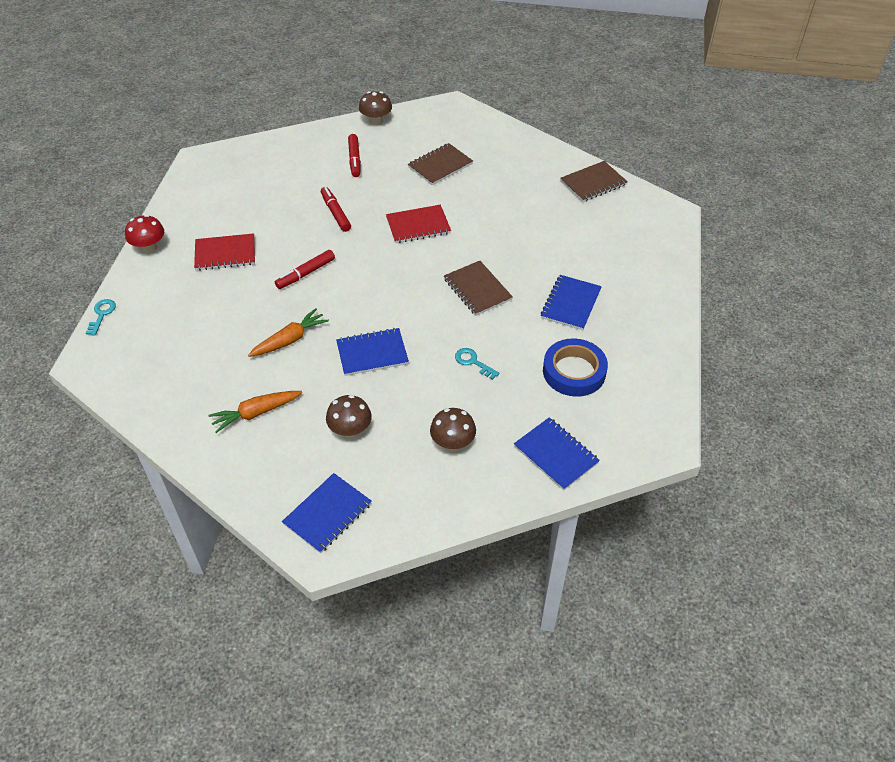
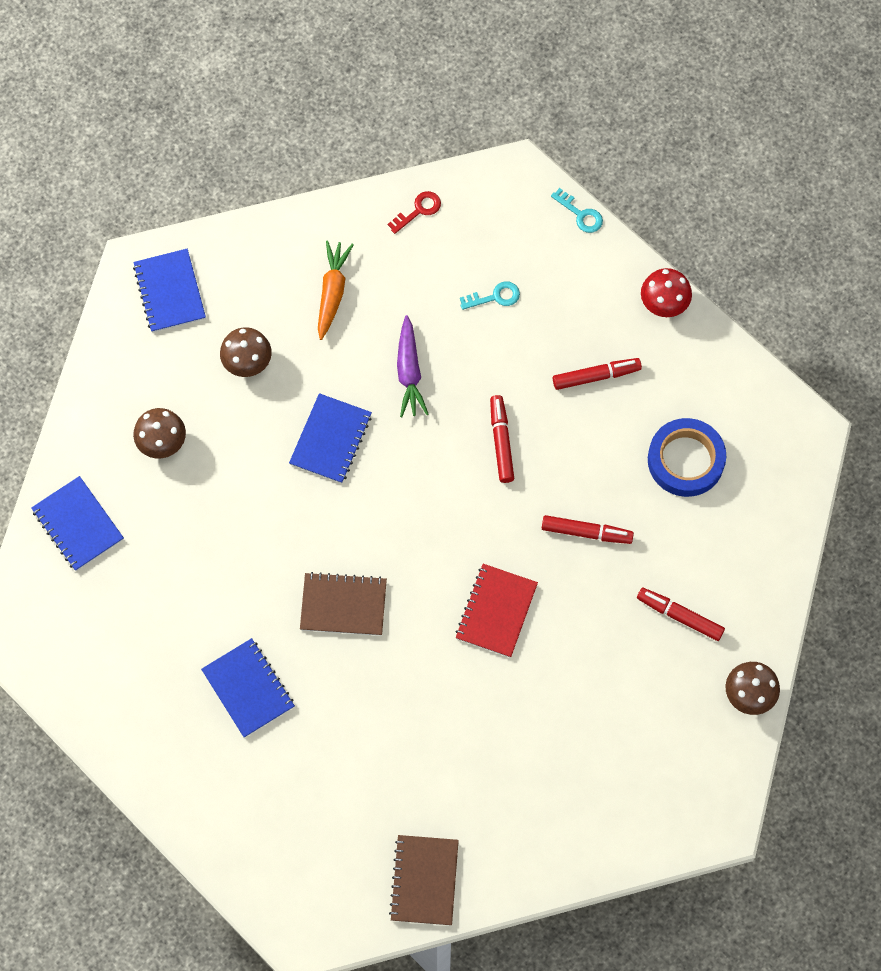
camera: 125 degrees right, 20 degrees up
red notebook [194,233,255,270] -> red marker [553,358,642,390]
orange carrot [248,308,329,357] -> purple carrot [397,315,429,417]
brown notebook [408,143,473,185] -> none
turquoise key [455,348,500,380] -> turquoise key moved to [460,281,520,310]
blue notebook [514,417,600,491] -> blue notebook turned 60 degrees clockwise [31,476,124,571]
blue tape [543,338,608,397] -> blue tape moved to [648,418,726,497]
none -> red key [388,191,441,234]

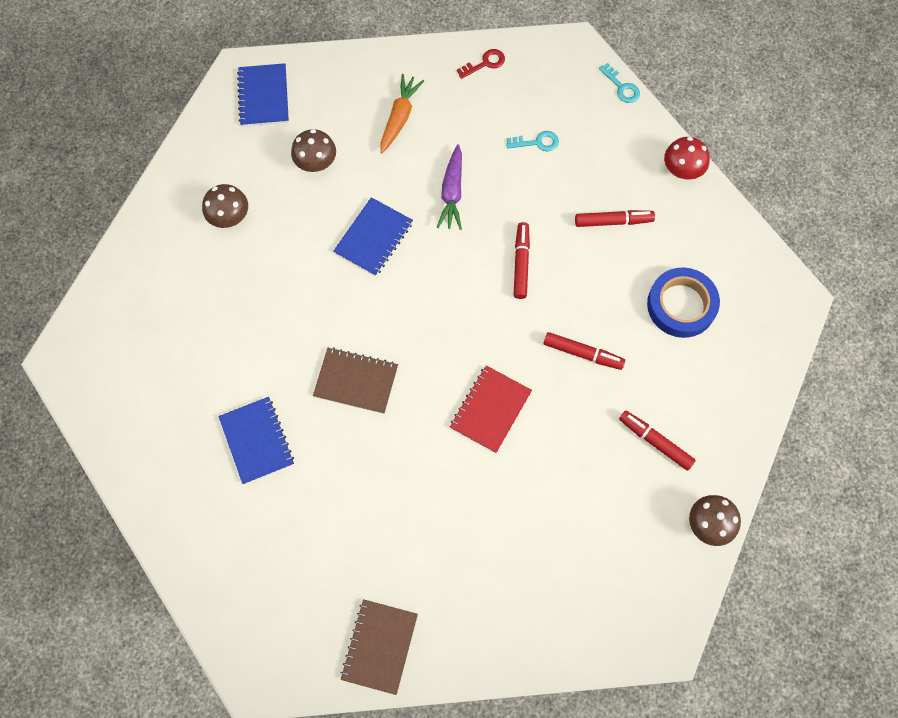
camera: 10 degrees right, 0 degrees up
blue notebook [31,476,124,571] -> none

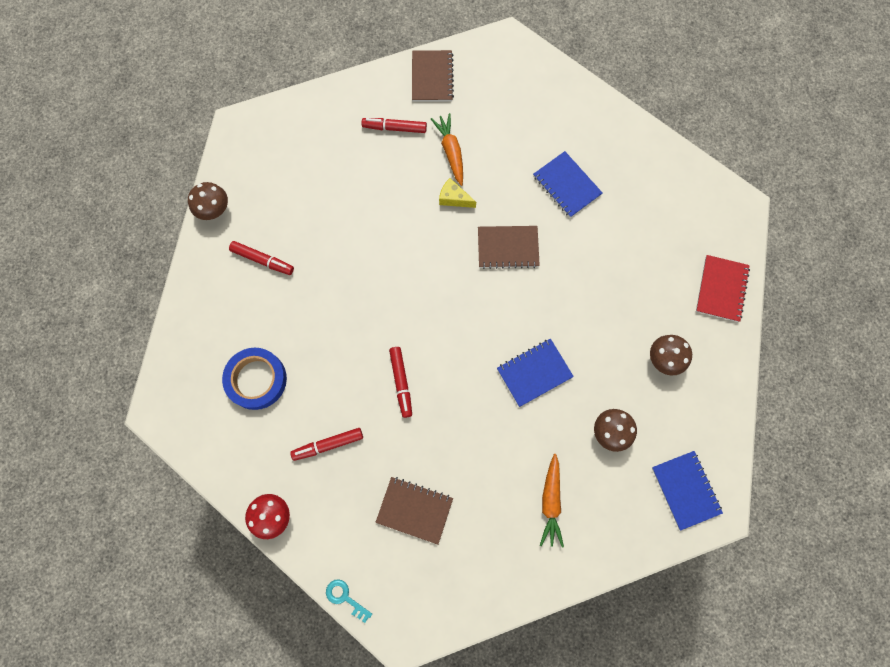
camera: 165 degrees right, 5 degrees up
blue notebook [333,197,413,276] -> blue notebook turned 45 degrees clockwise [497,339,574,407]
purple carrot [437,144,462,230] -> none
red notebook [450,365,532,453] -> red notebook moved to [696,255,750,322]
red key [457,49,505,79] -> none
turquoise key [506,131,559,151] -> brown notebook [375,477,453,545]
red marker [544,332,625,370] -> red marker moved to [362,118,427,133]
none -> orange carrot [431,113,463,186]
none -> yellow cheese [439,178,476,208]

